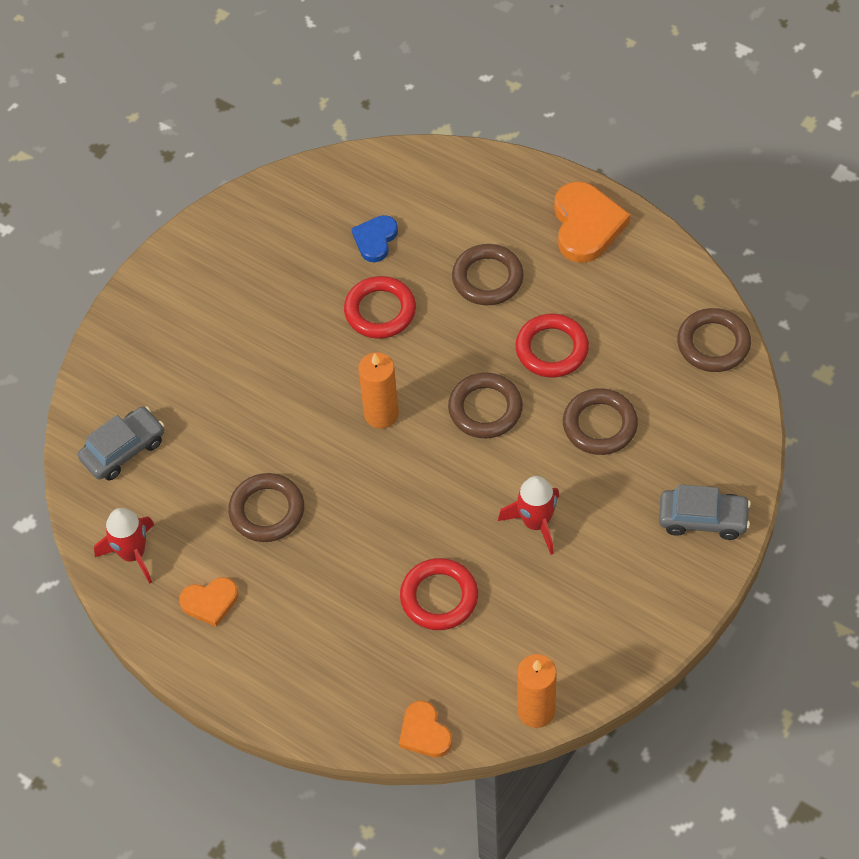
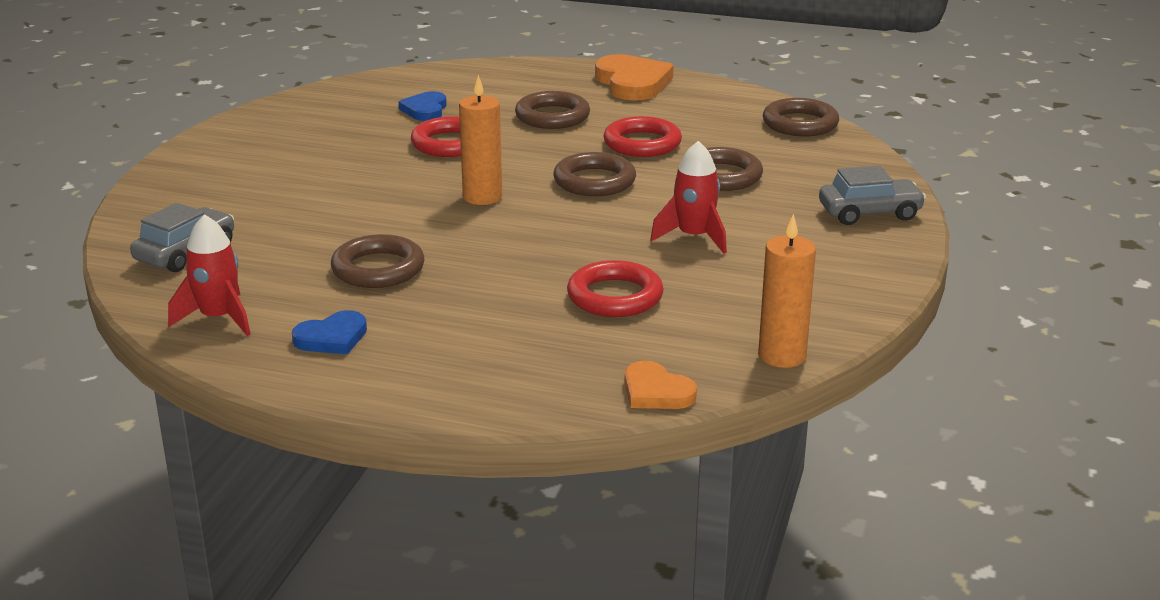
camera: 20 degrees left, 30 degrees down
orange heart [179,577,238,627] -> blue heart [292,310,367,354]

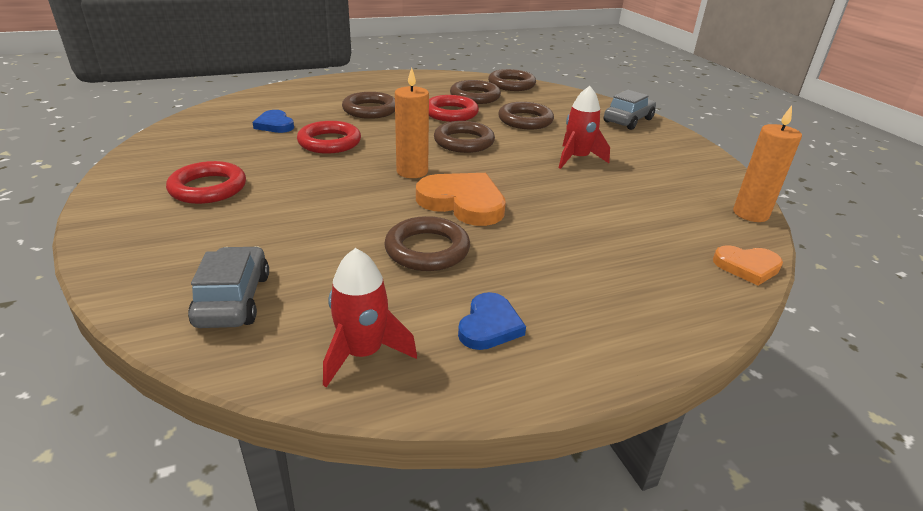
camera: 40 degrees left, 5 degrees up
red ring [567,260,664,317] -> red ring moved to [166,161,246,204]
orange heart [595,54,674,101] -> orange heart moved to [416,173,506,226]
none -> brown ring [450,80,501,104]

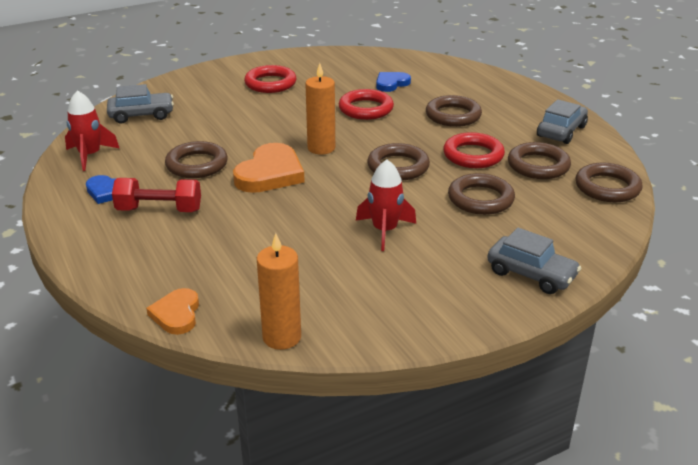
camera: 85 degrees right, 0 degrees up
none -> red dumbbell [112,178,201,212]
none -> grey car [537,99,588,144]

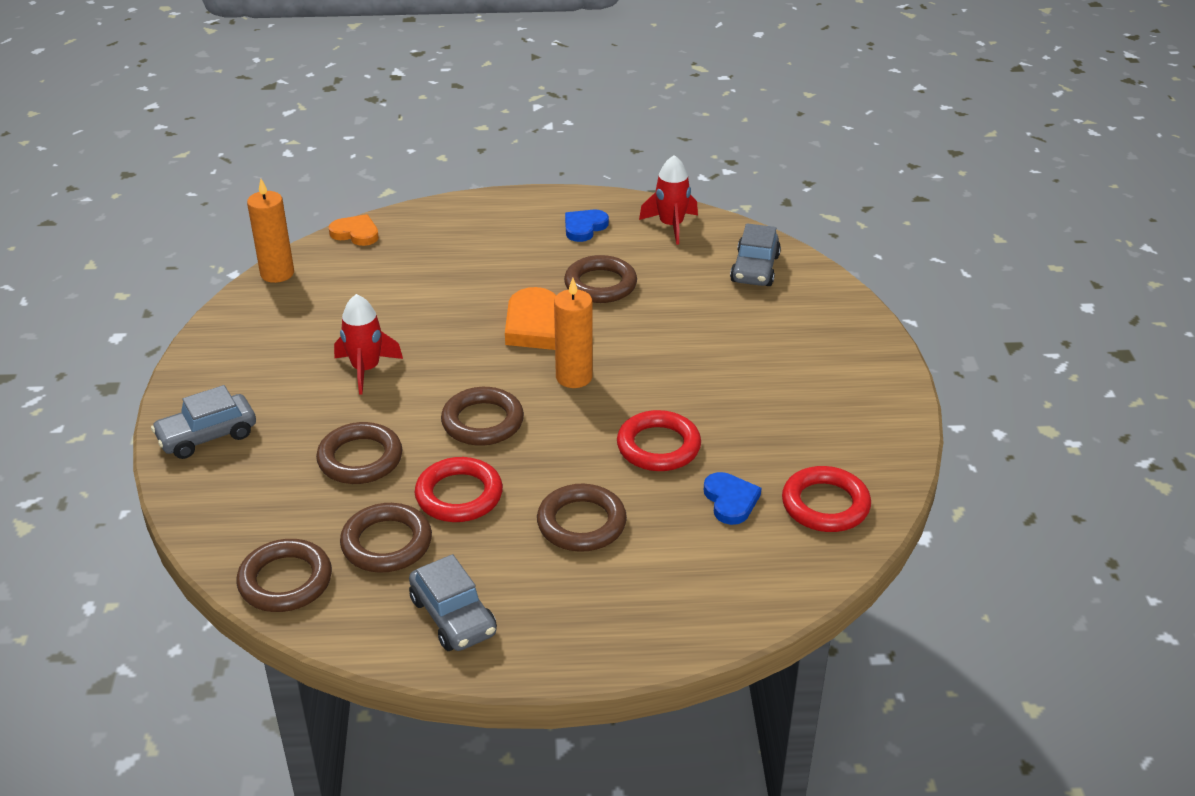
camera: 115 degrees right, 5 degrees up
red dumbbell [112,178,201,212] -> none
red ring [244,65,296,93] -> red ring moved to [782,466,871,532]

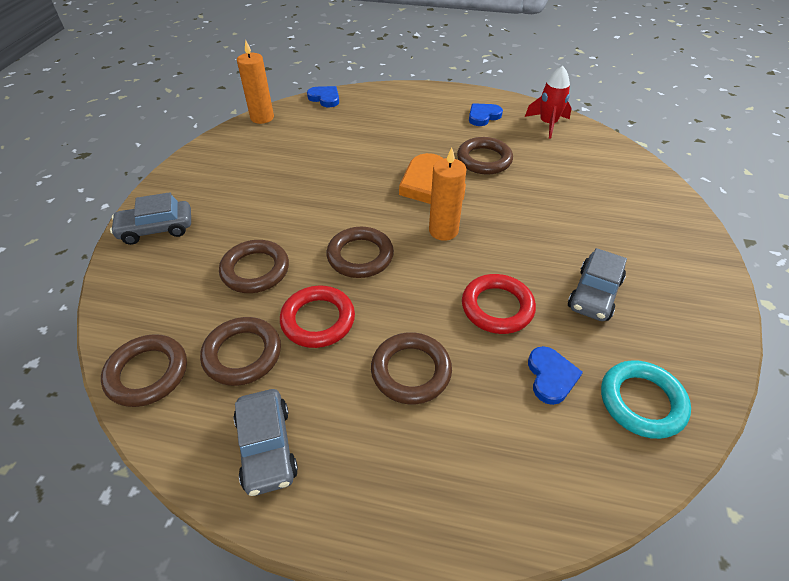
camera: 15 degrees right, 10 degrees up
orange heart [329,214,379,246] -> blue heart [307,86,339,107]
red rocket [334,294,403,394] -> none
grey car [730,223,781,286] -> grey car moved to [568,248,627,321]
red ring [782,466,871,532] -> turquoise ring [601,360,691,439]

